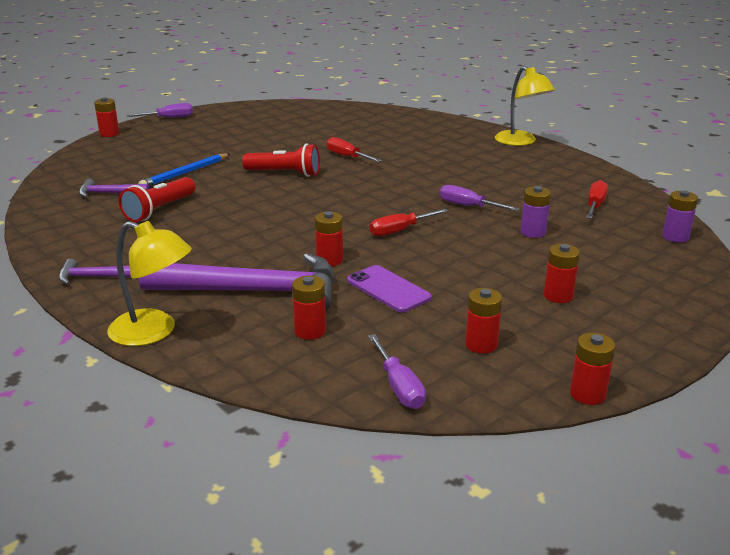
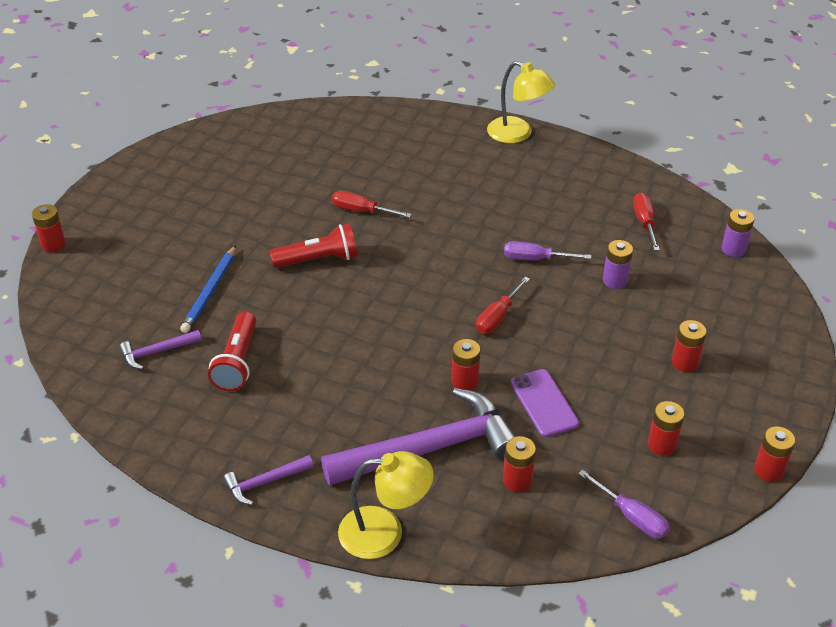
camera: 25 degrees left, 15 degrees up
purple screwdriver [127,103,193,118] -> none
purple phone [347,265,432,312] -> purple phone turned 45 degrees clockwise [510,369,579,437]

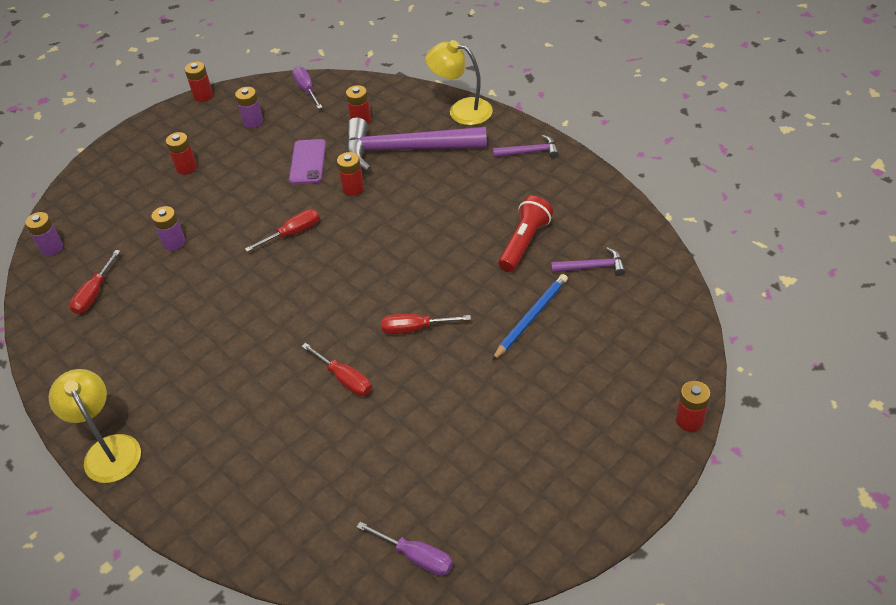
camera: 155 degrees left, 5 degrees up
red flashlight [270,224,358,268] -> red screwdriver [381,314,471,334]
purple screwdriver [504,241,591,260] -> purple screwdriver moved to [357,522,453,576]
red battery [648,401,684,456] -> purple battery [235,87,263,128]

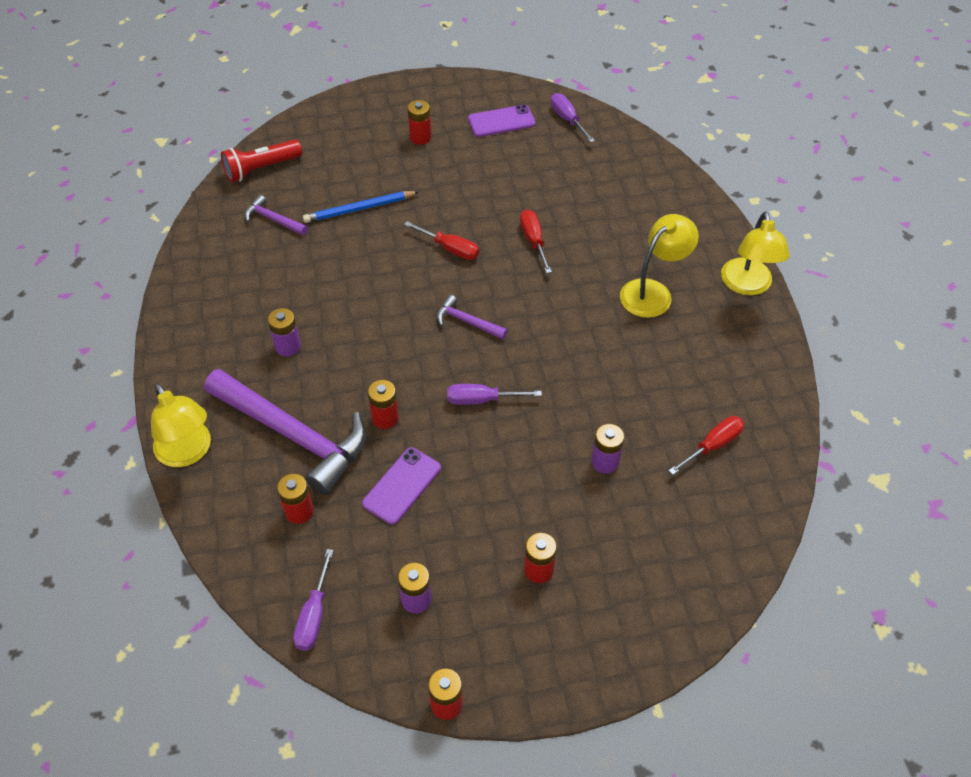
camera: 150 degrees left, 5 degrees up
purple battery [25,212,63,256] -> purple battery moved to [268,308,301,356]
red screwdriver [245,209,319,252] -> purple screwdriver [447,384,542,405]
purple hammer [493,135,559,159] -> purple hammer moved to [436,295,508,340]
red flashlight [498,196,553,272] -> red flashlight moved to [221,139,302,183]
red battery [676,381,710,432] -> red battery moved to [407,100,431,145]
none -> purple phone [468,105,536,137]
none -> yellow lamp [620,214,699,318]

